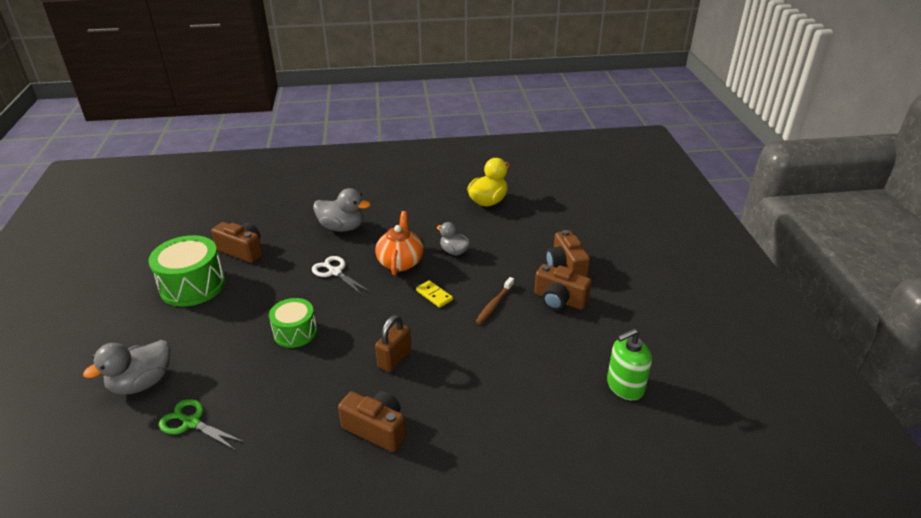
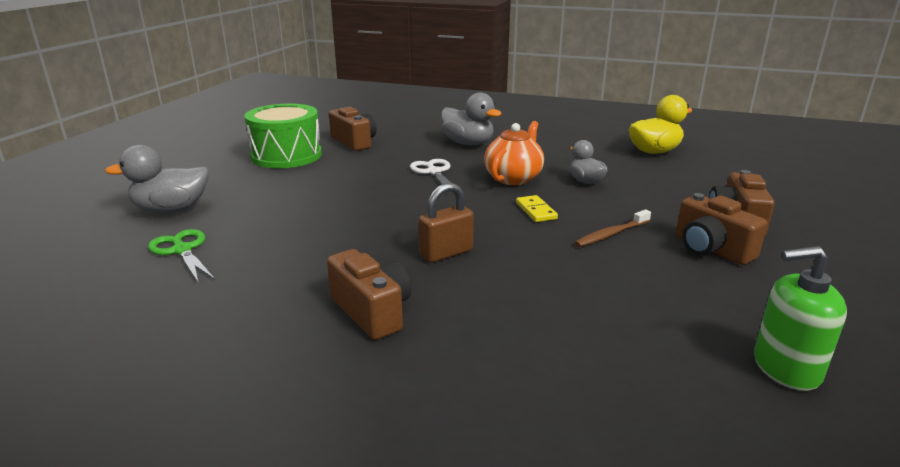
camera: 25 degrees right, 10 degrees down
green drum [269,298,317,348] -> none

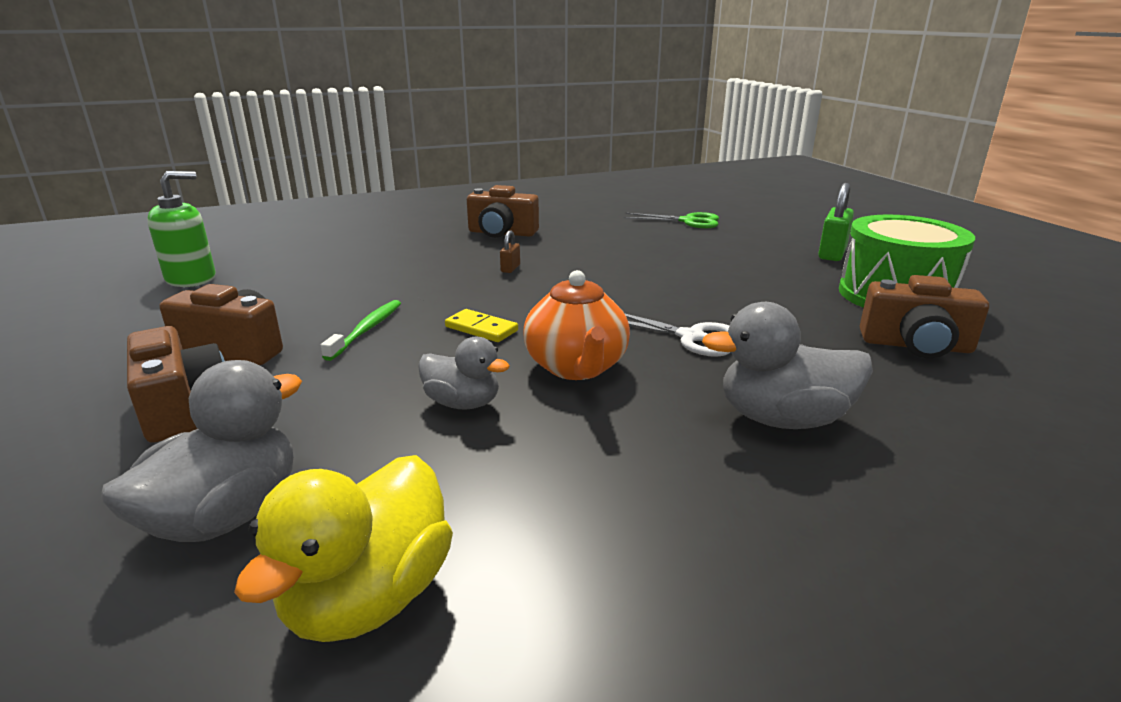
camera: 140 degrees right, 0 degrees up
grey duck [105,145,209,213] -> grey duck moved to [101,360,302,542]
brown padlock [419,183,474,263] -> brown padlock [500,230,520,273], size x0.52
brown toothbrush [574,209,651,247] -> green toothbrush [321,300,401,361]
none -> green padlock [818,183,854,261]

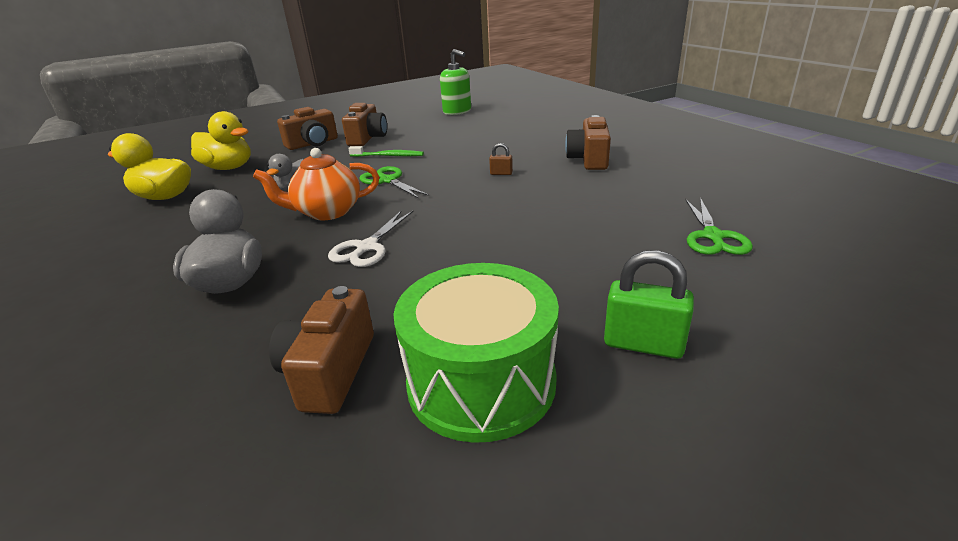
camera: 85 degrees right, 5 degrees up
grey duck [101,360,302,542] -> yellow duck [191,111,251,170]
yellow domino [445,309,518,342] -> green scissors [360,166,429,199]

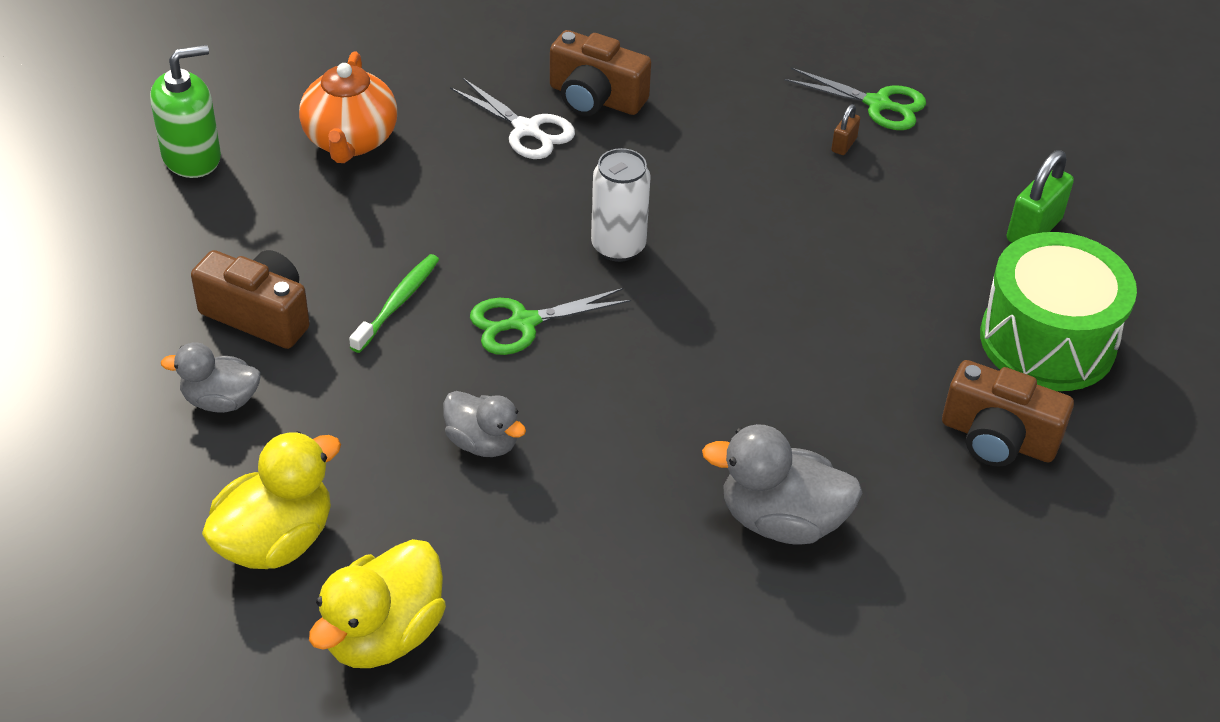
camera: 75 degrees left, 15 degrees up
orange teapot [253,148,379,220] -> orange teapot moved to [299,51,397,163]
brown camera [277,107,338,150] -> grey duck [161,342,260,413]
white scissors [328,210,414,267] -> white scissors moved to [450,78,575,159]
brown padlock [489,143,513,175] -> brown padlock moved to [831,104,860,155]
none -> white can [591,148,651,262]

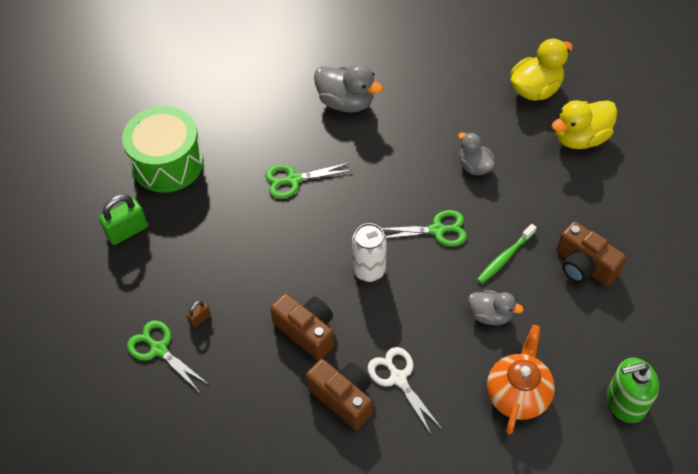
camera: 160 degrees left, 10 degrees up
grey duck [161,342,260,413] -> grey duck moved to [468,290,524,325]
brown camera [942,360,1074,466] -> brown camera moved to [270,293,334,361]
none -> green scissors [265,162,353,199]

